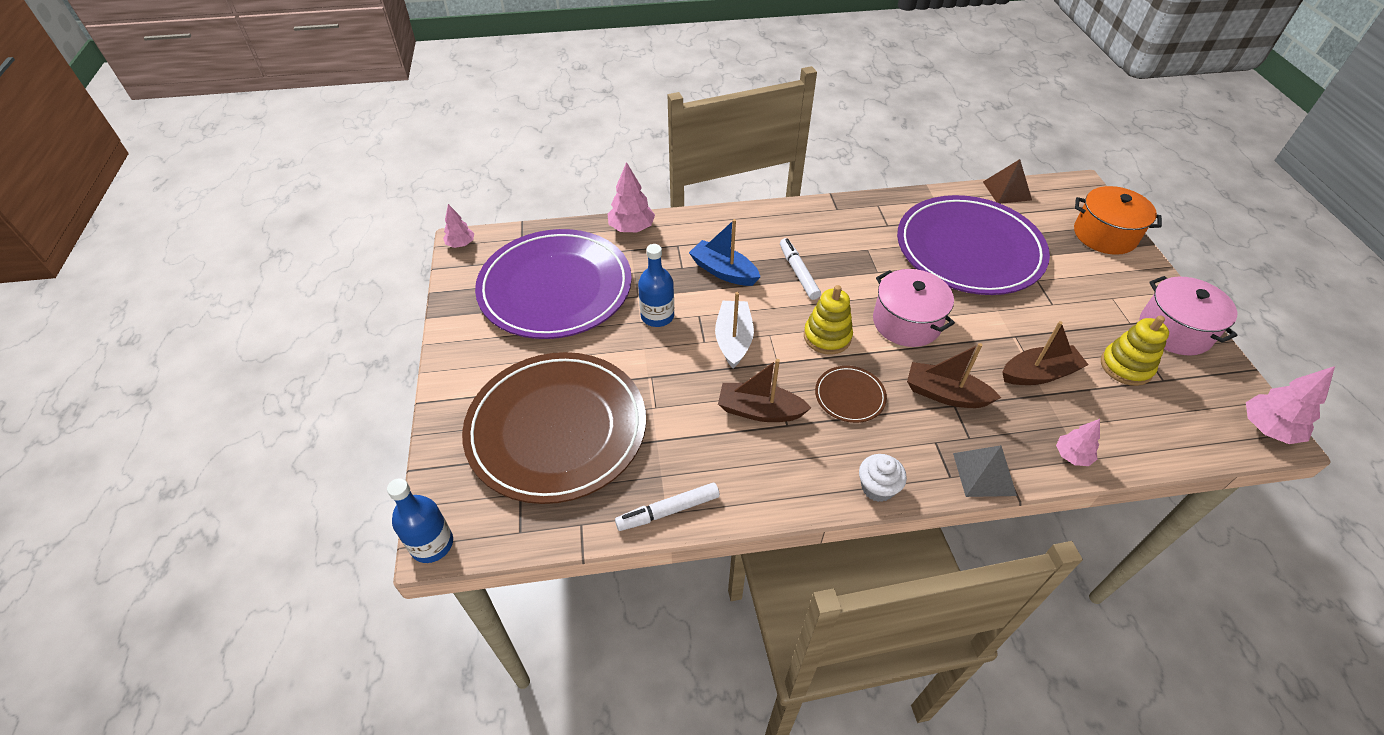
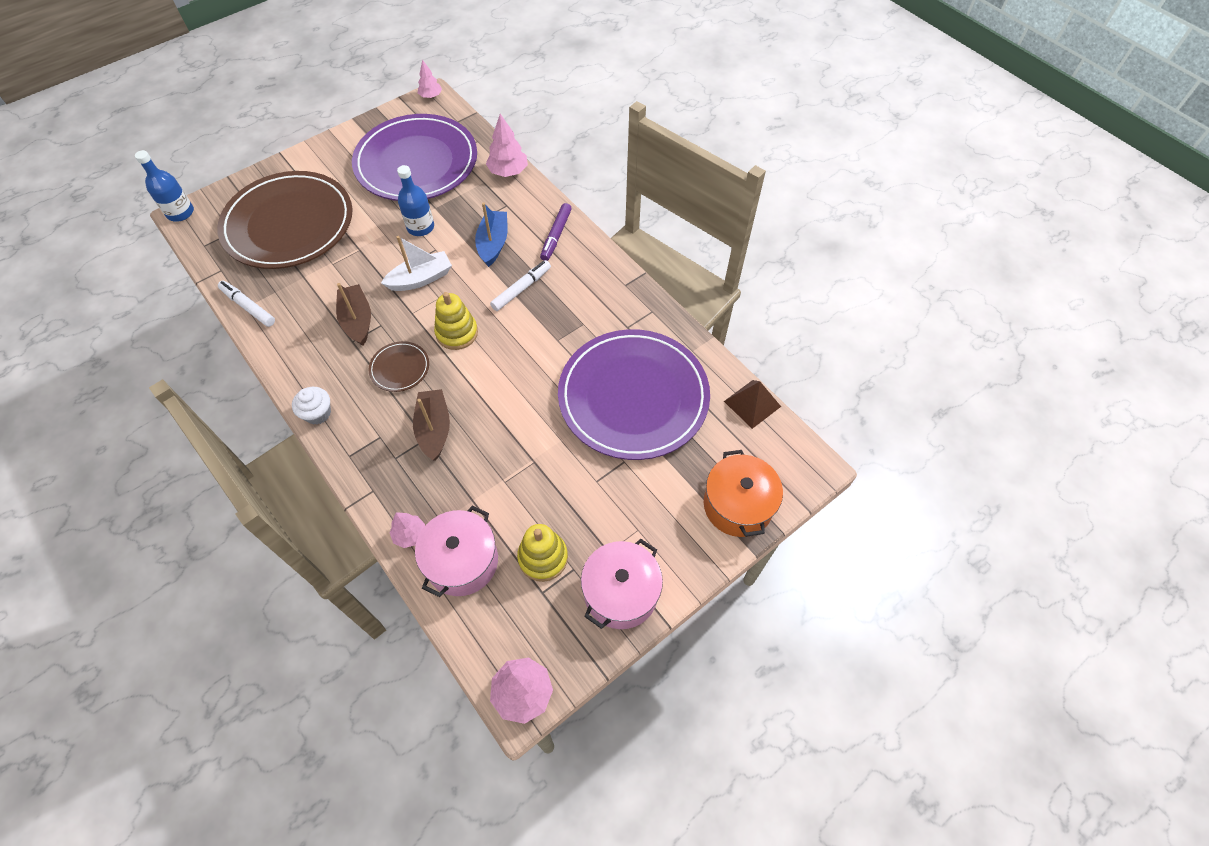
camera: 60 degrees right, 10 degrees up
pink pot [873,269,955,347] -> pink pot moved to [415,506,498,597]
grey pyramid [953,445,1017,497] -> none
brown boat [1002,321,1089,385] -> none
none -> purple marker [540,203,572,261]

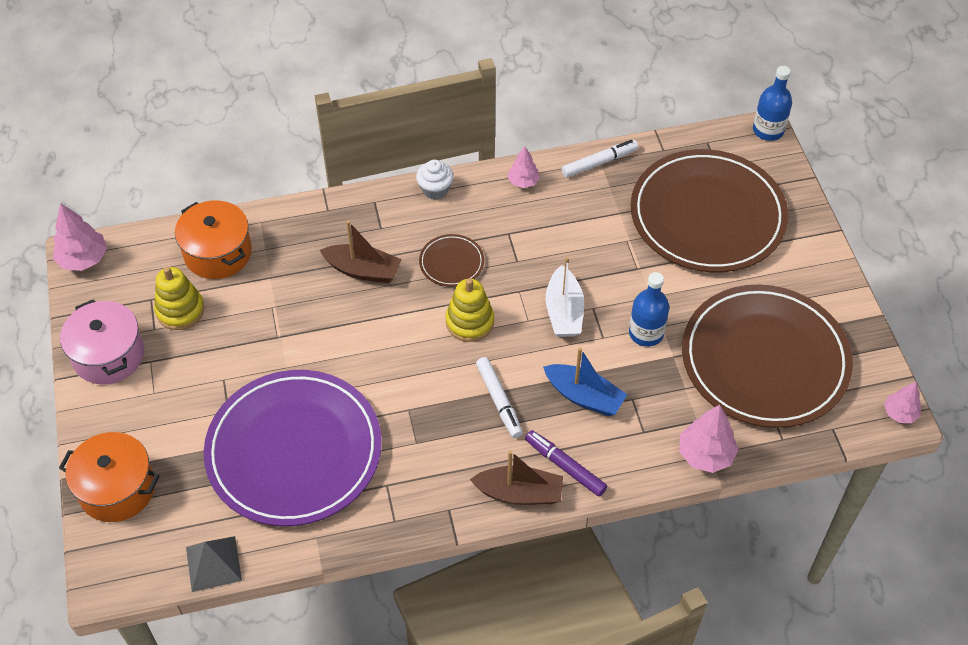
camera: 115 degrees right, 5 degrees down
brown boat [336,283,371,346] -> brown boat moved to [470,450,563,505]
purple plate [352,114,477,201] -> brown plate [682,284,853,428]
pink tree [389,513,425,548] -> pink tree moved to [508,146,540,188]
pink pot [415,506,498,597] -> orange pot [175,200,252,279]
brown pyramid [724,380,781,429] -> grey pyramid [186,536,242,592]

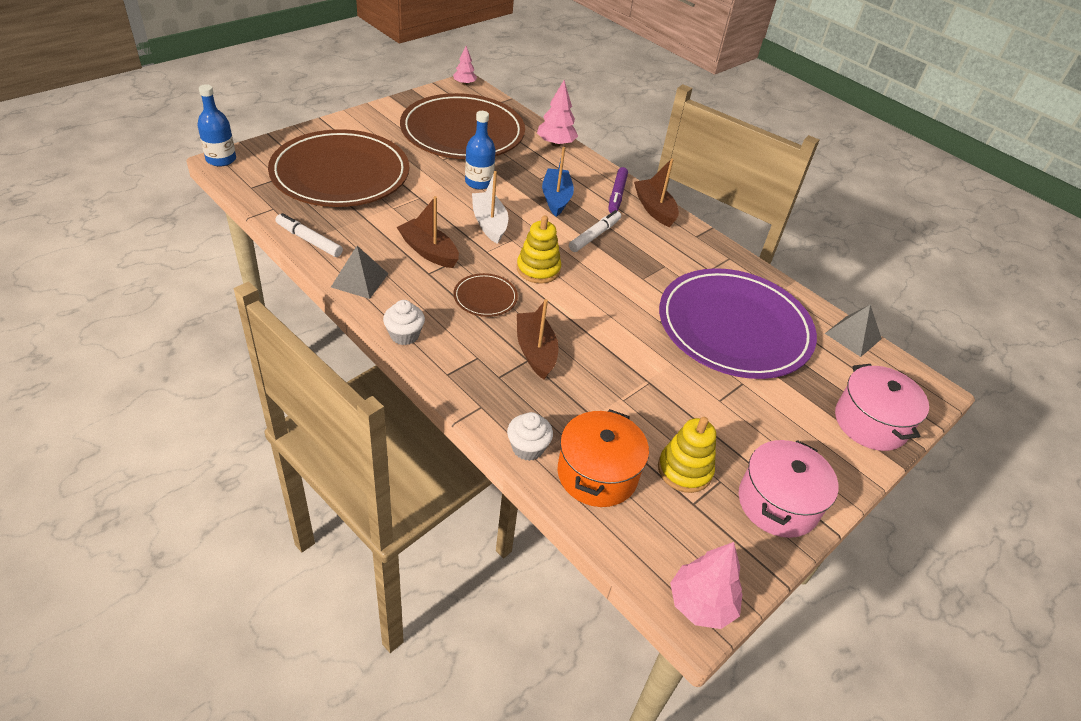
camera: 125 degrees left, 10 degrees down
orange pot [59,432,159,522] -> pink pot [835,364,929,451]
pink tree [508,146,540,188] -> grey pyramid [331,246,388,299]
white boat [546,257,584,337] -> white boat turned 75 degrees counterclockwise [472,171,508,244]
none -> brown boat [397,196,459,268]
none -> white cupcake [507,412,553,461]

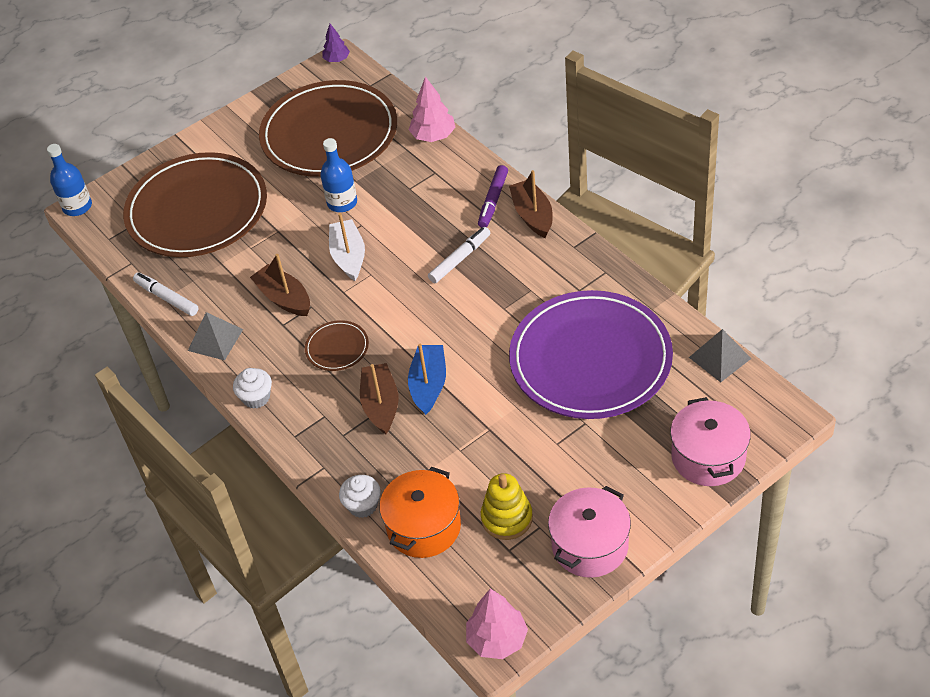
camera: 15 degrees right, 5 degrees up
pink tree [453,46,477,85] -> purple tree [322,24,350,62]
yellow stacking toy [517,215,561,284] -> none
blue boat [542,147,574,217] -> blue boat moved to [408,344,446,415]

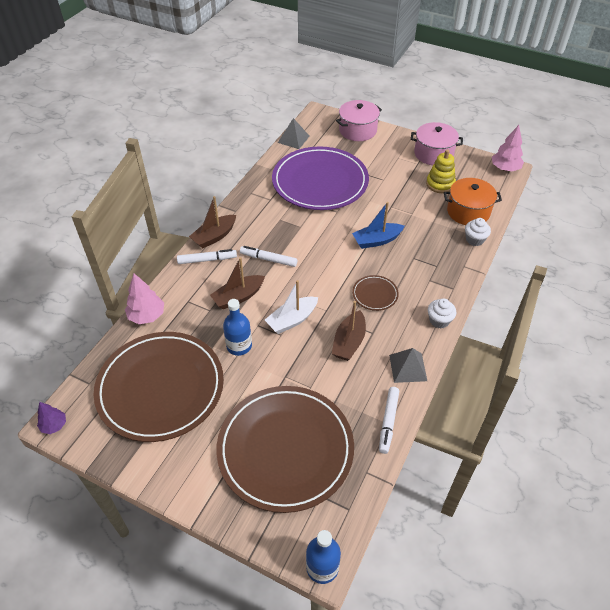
camera: 120 degrees left, 0 degrees up
brown boat [360,363,398,434] -> brown boat moved to [210,257,265,309]
purple marker [478,165,508,228] -> white marker [177,249,237,264]

